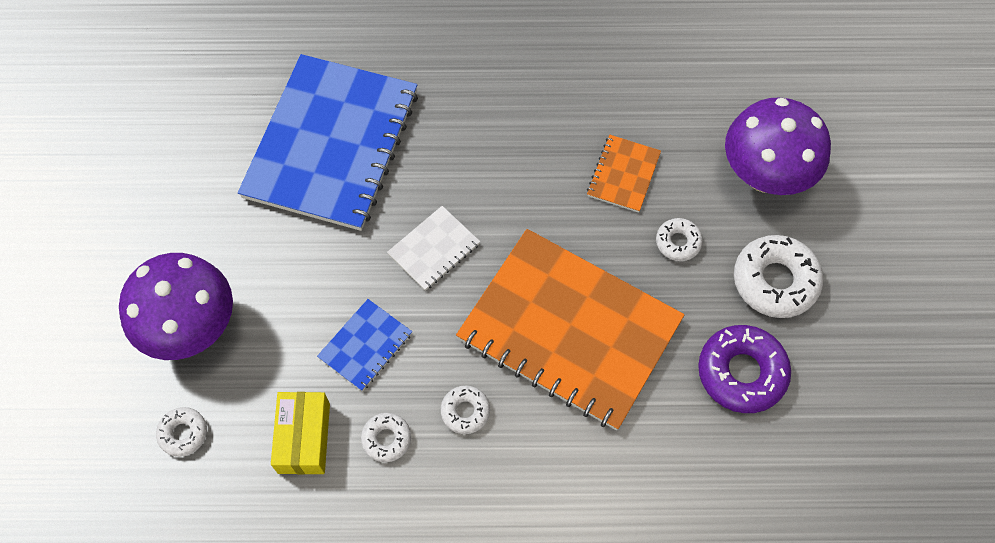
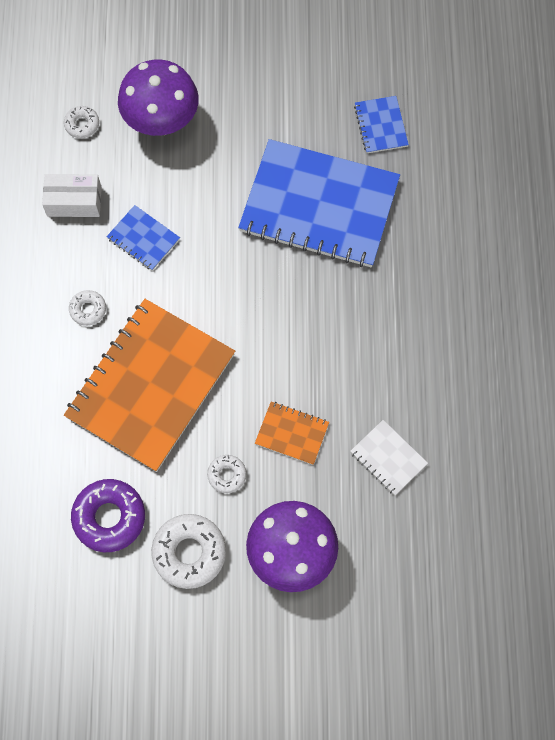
camera: 90 degrees right, 5 degrees up
yellow box [271,392,330,474] -> white box [42,174,102,217]
white donut [361,413,411,462] -> none
white notebook [387,206,480,291] -> white notebook moved to [350,420,428,495]
none -> blue notebook [354,96,409,153]

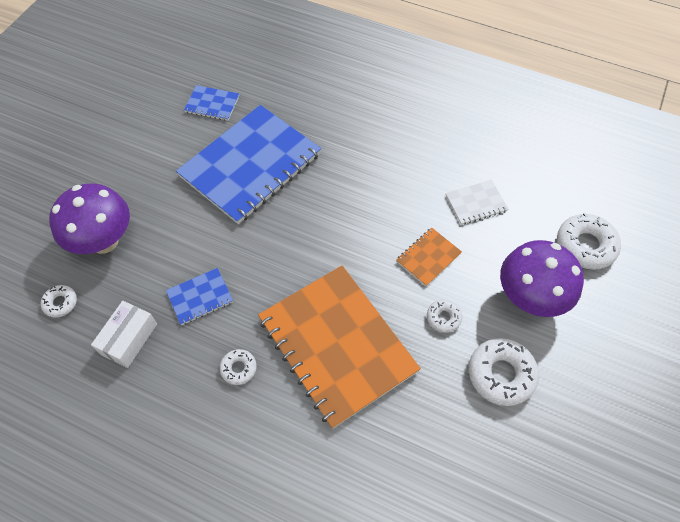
camera: 65 degrees left, 10 degrees down
purple donut [71,479,145,552] -> none
none -> white donut [557,213,621,270]

